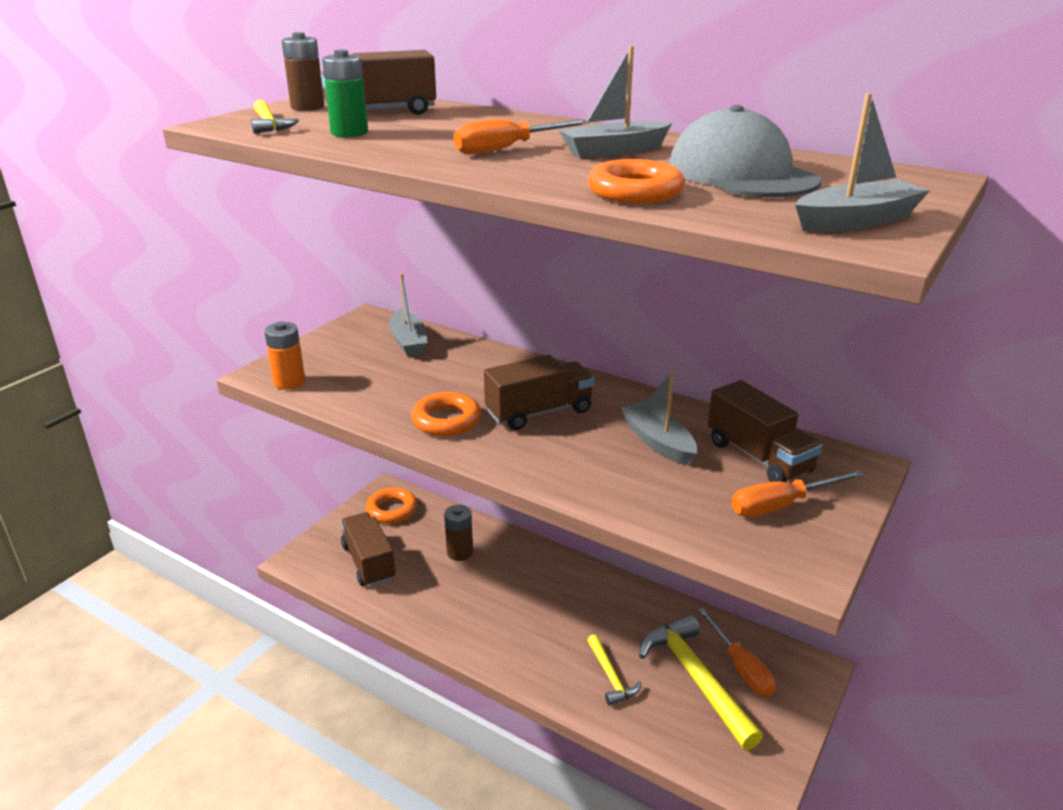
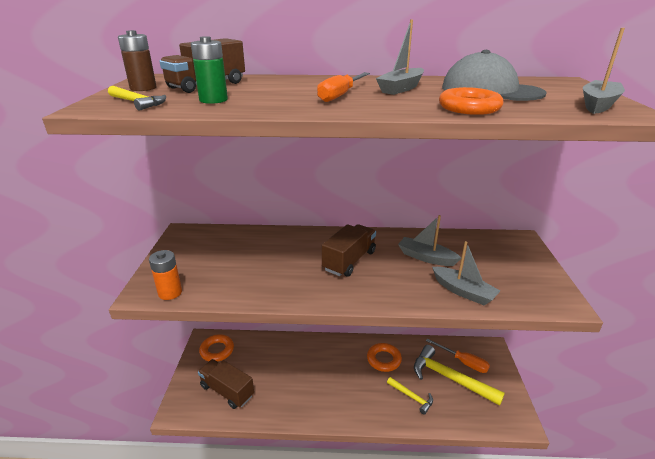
camera: 30 degrees left, 0 degrees up
grey boat [389,273,427,356] -> grey boat moved to [432,241,500,306]
orange ring [411,392,481,436] -> orange ring moved to [367,343,402,372]
brown battery [444,505,473,561] -> none
brown truck [708,380,822,482] -> none
orange screwdriver [732,470,864,517] -> none

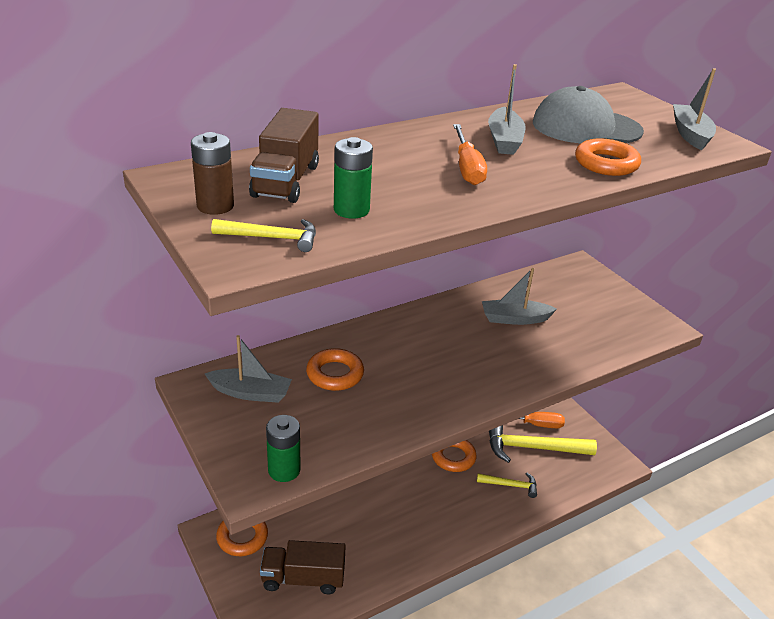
camera: 35 degrees left, 5 degrees up
orange battery [149,250,182,300] -> green battery [266,415,300,482]
brown truck [322,224,376,276] -> none
grey boat [432,241,500,306] -> grey boat moved to [205,335,292,403]
none -> orange ring [306,348,364,391]

